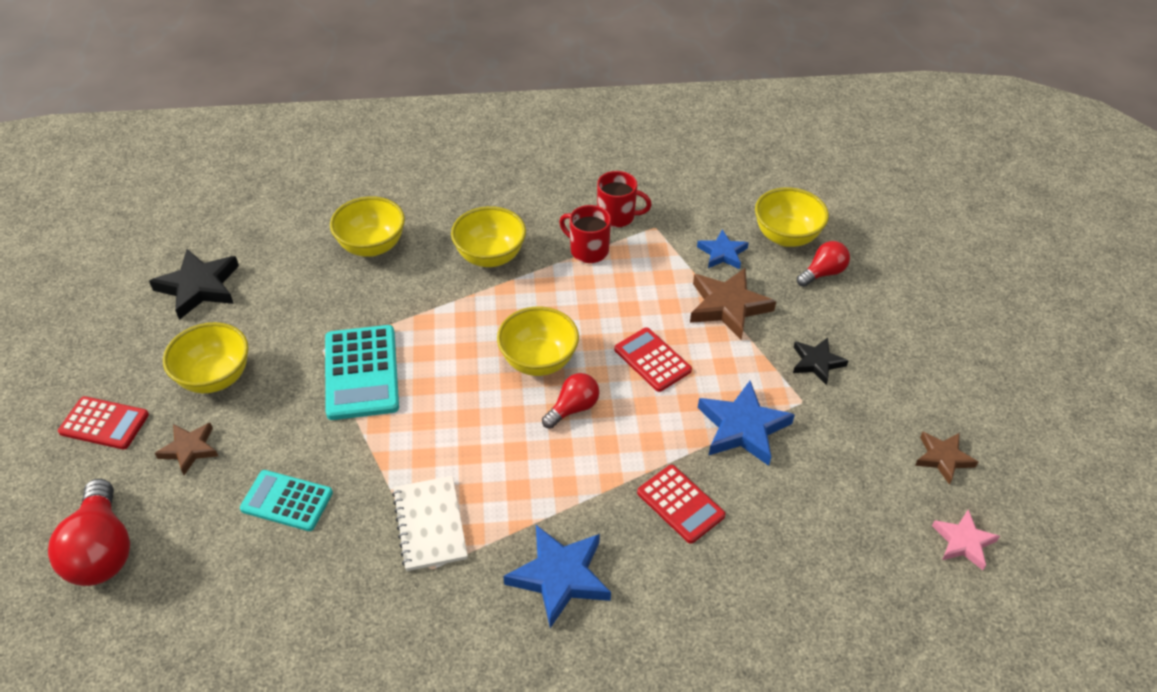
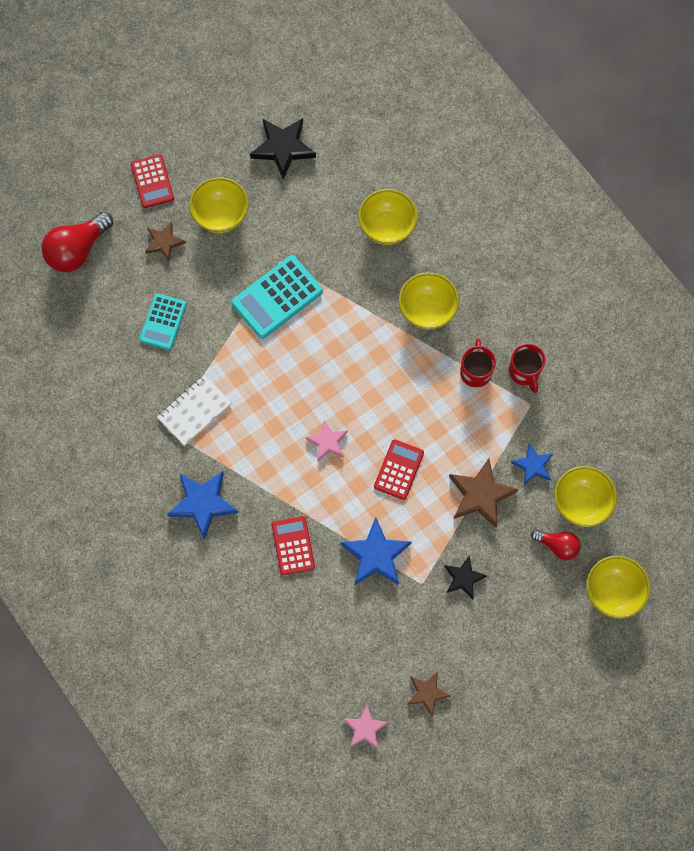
camera: 60 degrees right, 25 degrees up
turquoise calculator [240,470,333,531] -> turquoise calculator turned 150 degrees counterclockwise [139,293,187,350]
yellow bowl [497,307,579,376] -> yellow bowl moved to [587,555,650,619]
red light bulb [542,373,599,429] -> pink star [305,420,348,461]
red calculator [637,465,725,544] -> red calculator turned 150 degrees clockwise [272,516,315,576]

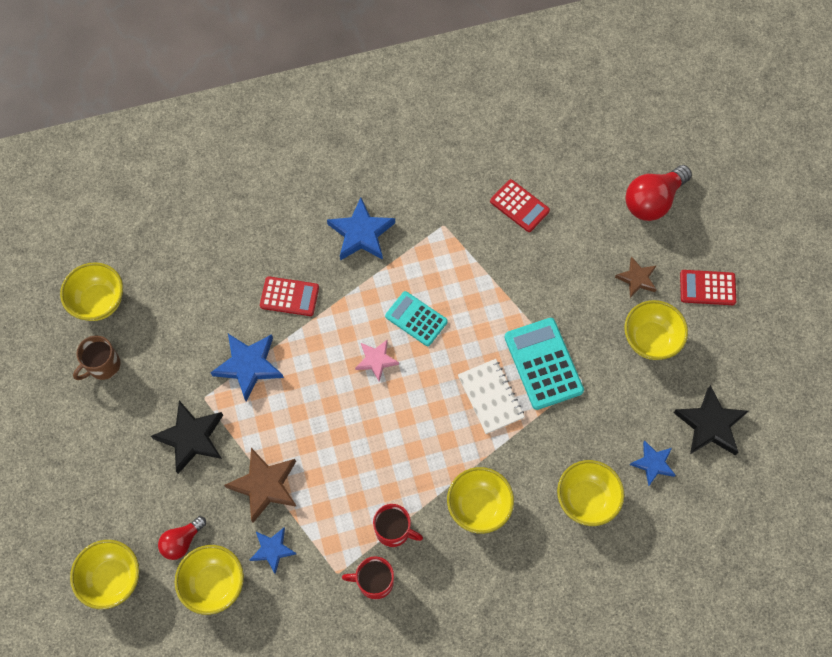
camera: 110 degrees right, 5 degrees down
red light bulb [41,212,113,272] -> red light bulb turned 105 degrees counterclockwise [625,165,692,221]
turquoise calculator [139,293,187,350] -> turquoise calculator moved to [385,291,448,346]
white notebook [157,375,232,446] -> white notebook moved to [458,359,525,434]
pink star [343,705,388,749] -> yellow bowl [60,262,123,321]
red calculator [374,439,424,500] -> red calculator moved to [490,179,550,232]
brown star [407,671,451,716] -> brown mug [73,336,120,380]
black star [444,556,487,599] -> black star [151,400,223,474], size x1.63
none -> blue star [630,441,675,486]

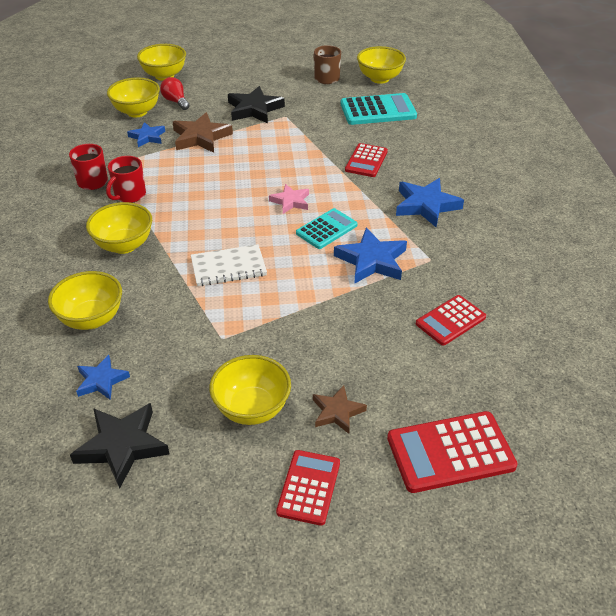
camera: 100 degrees right, 25 degrees down
blue star [210,334,284,401] -> blue star moved to [334,228,407,284]
turquoise calculator [504,318,584,410] -> turquoise calculator moved to [341,93,417,125]
red light bulb [625,165,692,221] -> red calculator [387,411,518,493]

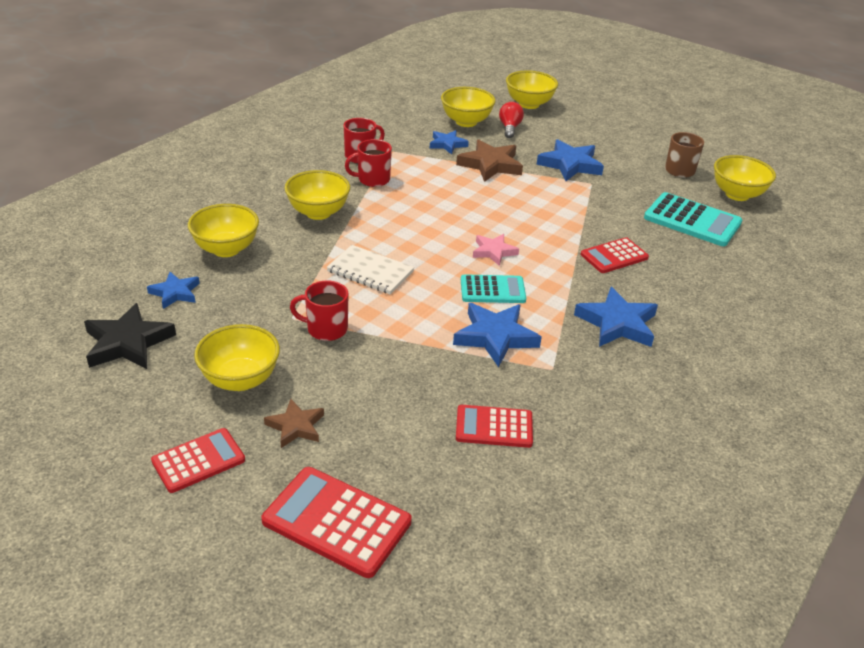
camera: 40 degrees right, 5 degrees down
black star [228,86,285,123] -> blue star [536,139,604,181]
none -> red mug [290,280,349,341]

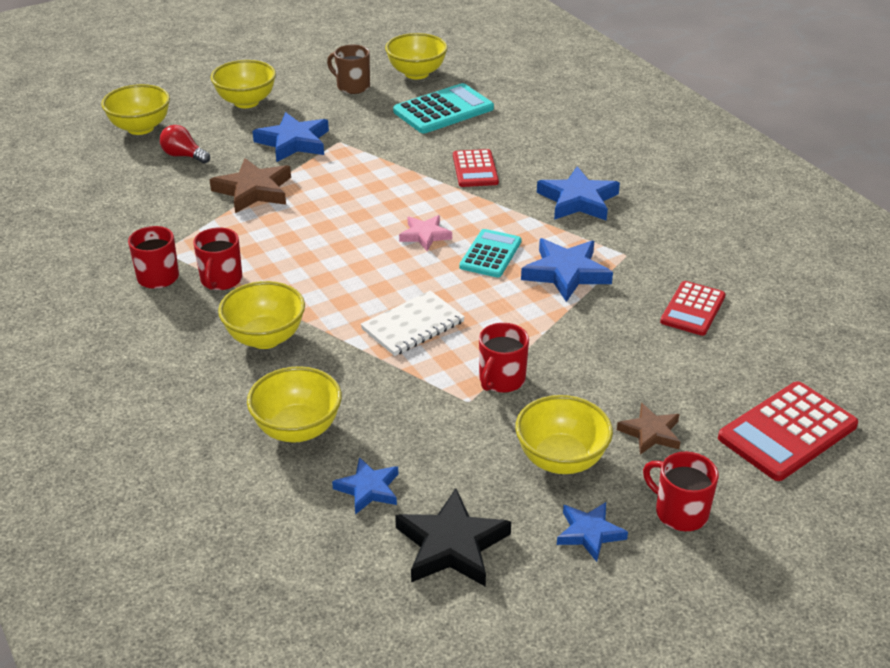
camera: 65 degrees left, 0 degrees up
red calculator [151,428,245,493] -> red mug [643,452,719,531]
blue star [430,130,469,154] -> blue star moved to [557,502,628,562]
yellow bowl [441,87,496,127] -> yellow bowl moved to [210,60,276,108]

